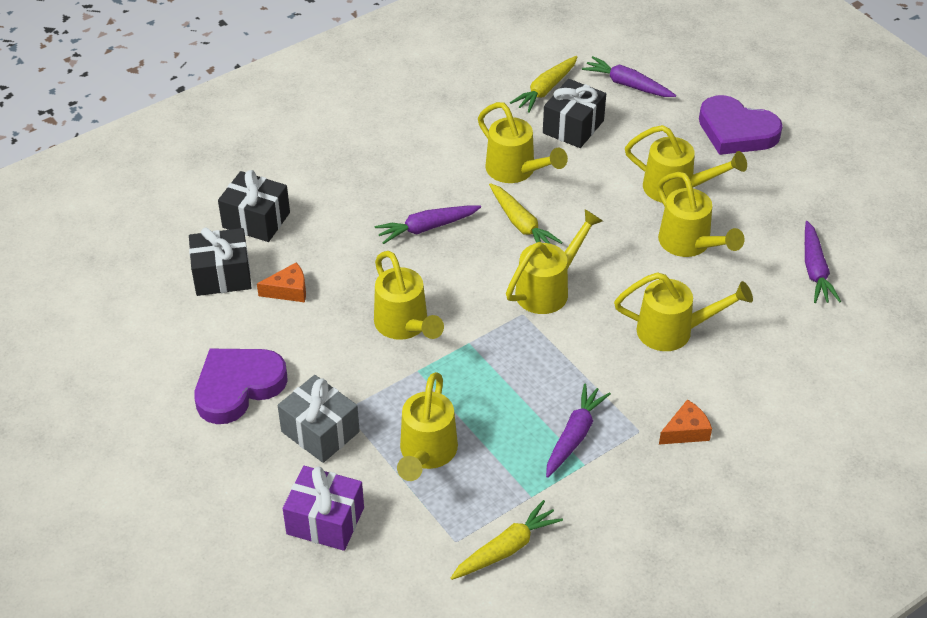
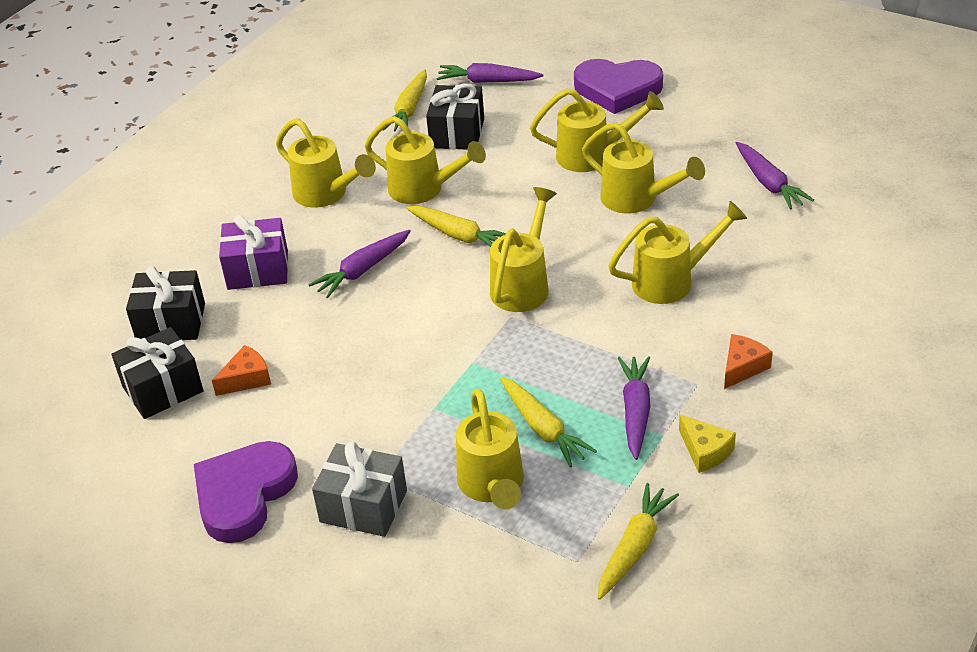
camera: 20 degrees left, 5 degrees down
purple gift [283,466,364,551] -> purple gift moved to [219,215,288,290]
yellow watering can [374,251,444,340] -> yellow watering can moved to [276,118,376,208]
none -> yellow carrot [500,377,597,467]
none -> yellow cheese [679,414,736,473]

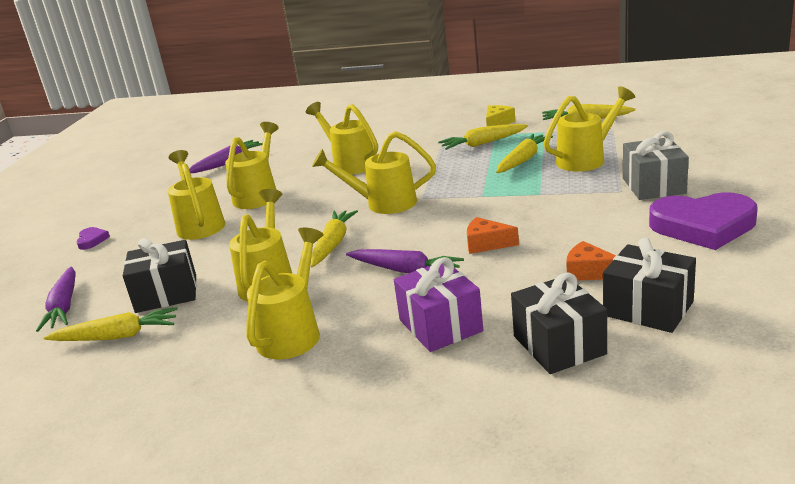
camera: 110 degrees left, 15 degrees down
purple heart [574,59,663,114] -> purple heart [76,227,110,250], size x0.43
purple carrot [618,356,650,460] -> yellow carrot [438,124,528,150]
orange cheese [724,334,773,389] -> orange cheese moved to [467,217,519,254]

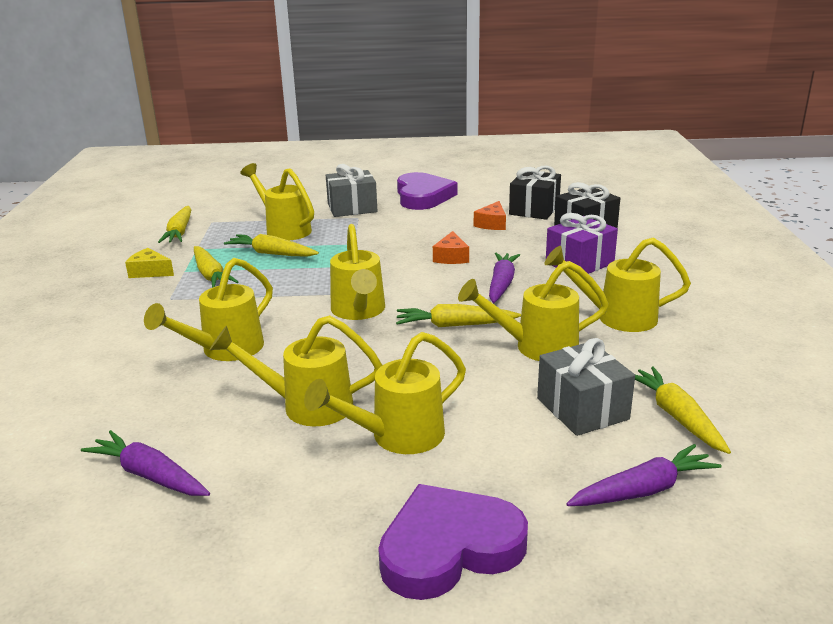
camera: 105 degrees left, 0 degrees up
purple heart [76,227,110,250] -> purple heart [378,484,528,600], size x2.34
black gift [123,238,197,313] -> grey gift [537,338,635,436]

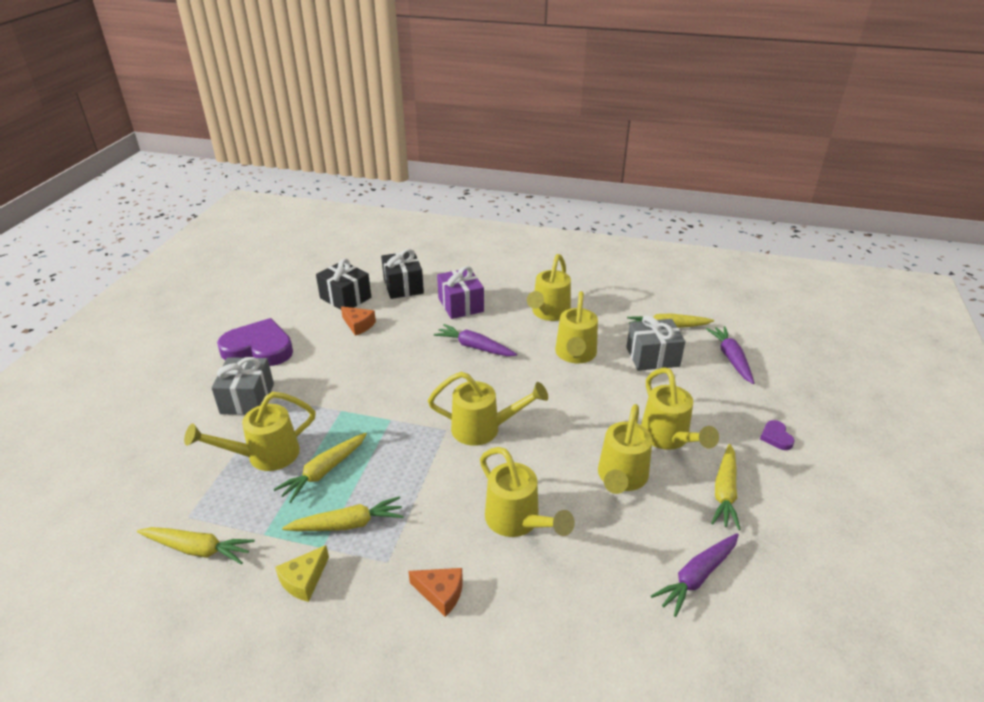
camera: 75 degrees left, 10 degrees up
purple heart [378,484,528,600] -> purple heart [760,420,795,450], size x0.43
yellow carrot [396,304,521,327] -> yellow carrot moved to [711,444,741,530]
orange cheese [433,231,469,264] -> orange cheese moved to [408,568,463,617]

